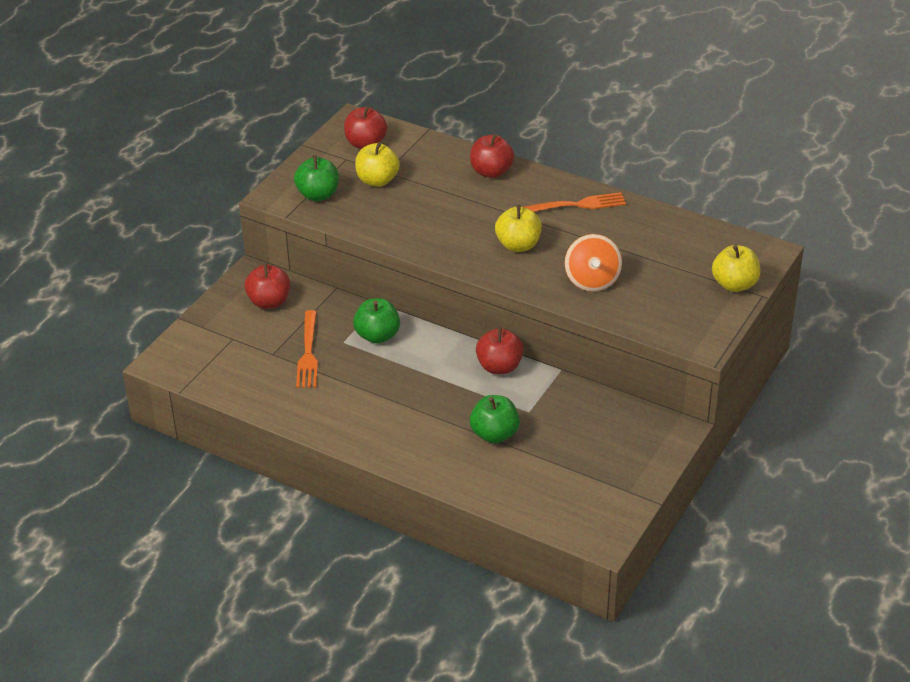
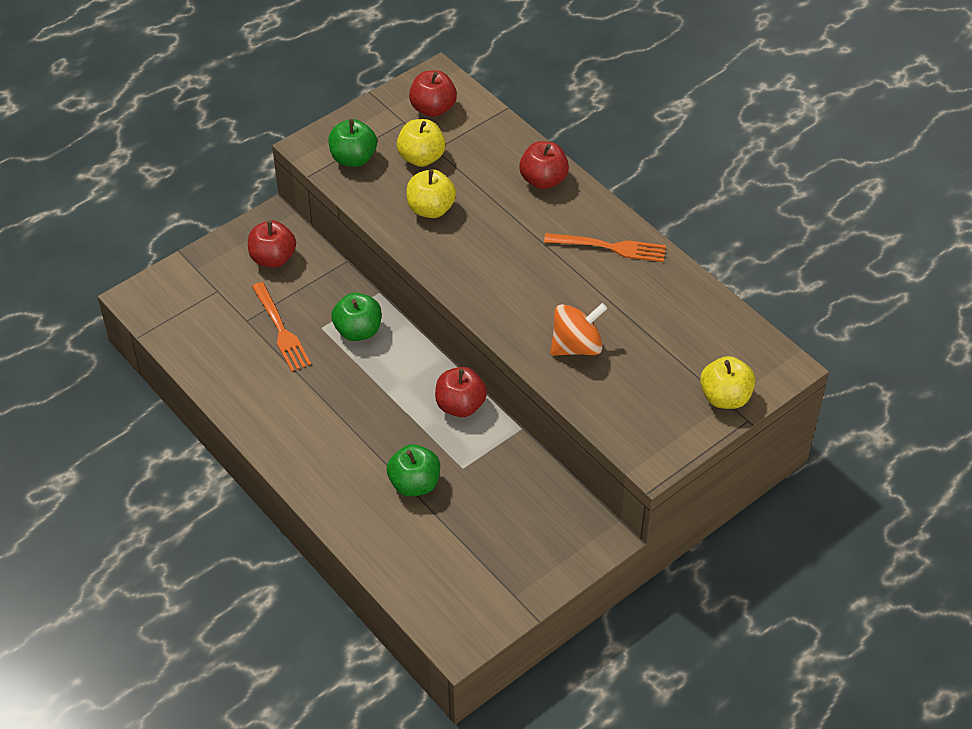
camera: 20 degrees right, 10 degrees up
orange fork [296,310,318,388] -> orange fork turned 45 degrees counterclockwise [252,282,311,372]
yellow apple [495,205,542,252] -> yellow apple moved to [407,169,456,218]
orange spinning top [565,234,622,292] -> orange spinning top turned 135 degrees counterclockwise [550,303,607,356]

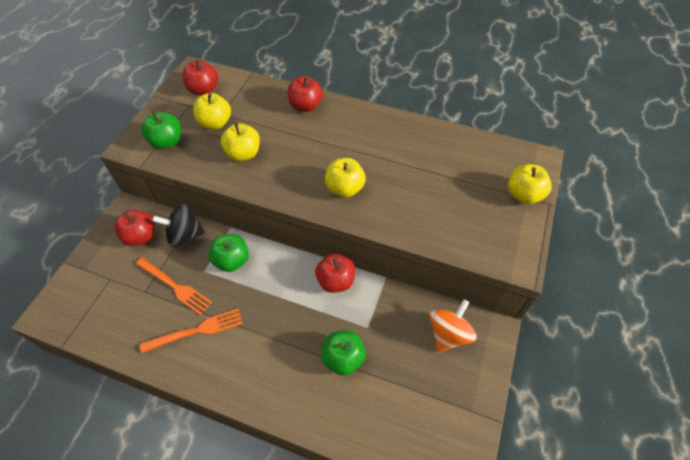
camera: 30 degrees left, 5 degrees up
orange fork [544,233,666,262] -> orange fork moved to [140,308,243,353]
orange spinning top [550,303,607,356] -> orange spinning top moved to [429,299,477,352]
none -> black spinning top [152,204,205,247]
none -> yellow apple [325,158,366,198]

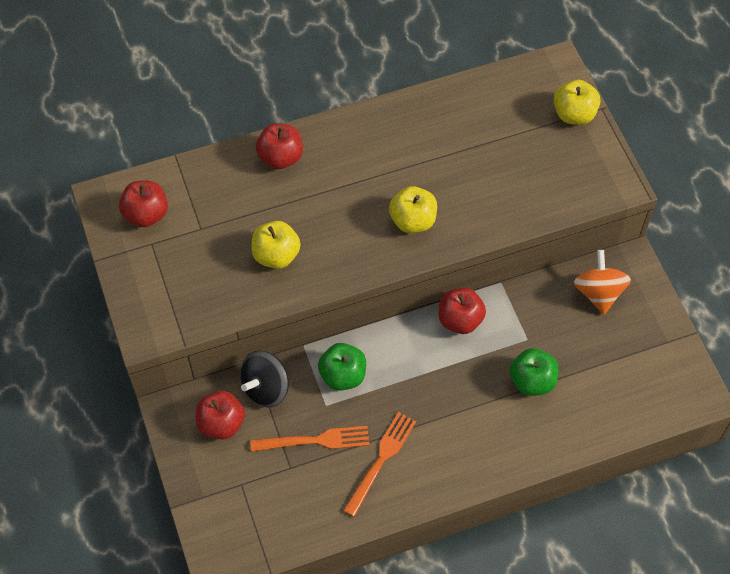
camera: 40 degrees left, 5 degrees up
green apple [141,111,181,149] -> none
yellow apple [193,93,231,129] -> none

